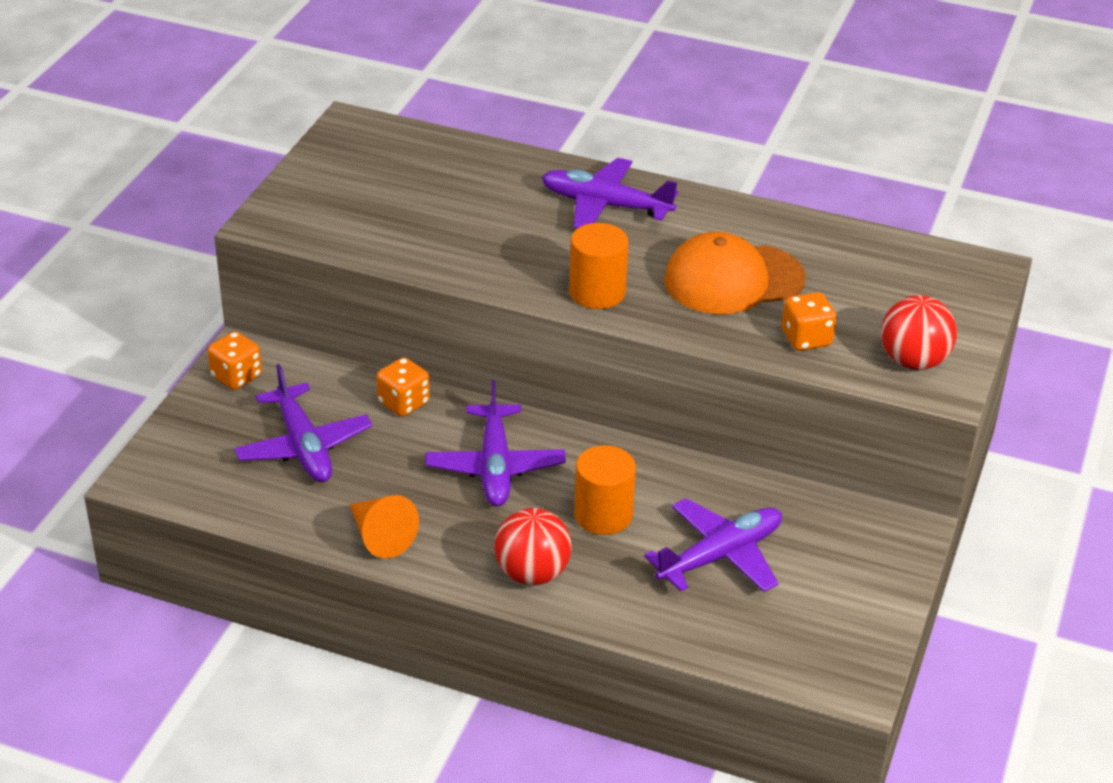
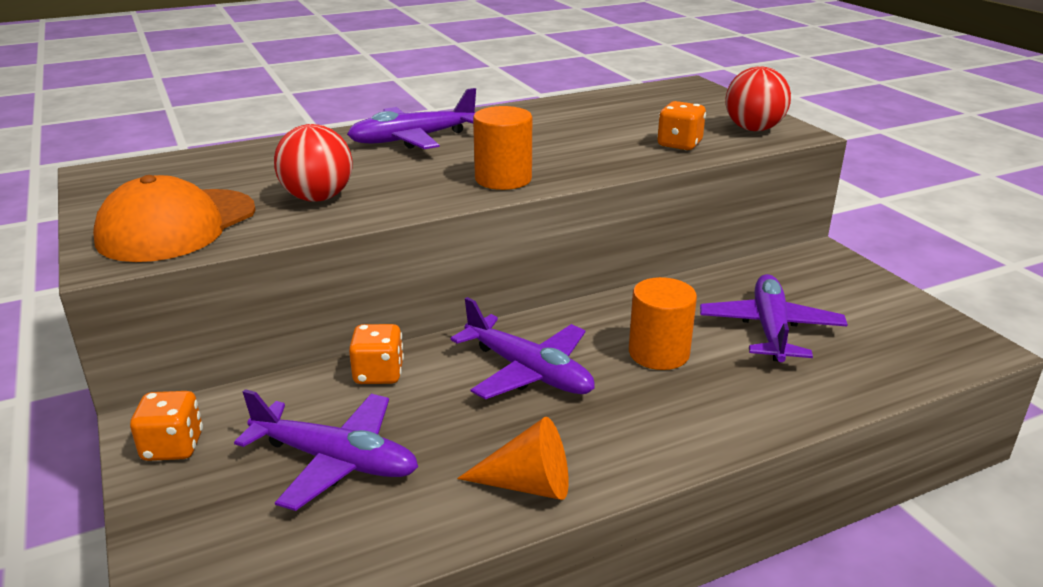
camera: 45 degrees left, 10 degrees down
red ball [494,508,572,585] -> red ball moved to [274,124,353,202]
orange cap [664,232,806,314] -> orange cap moved to [93,175,256,262]

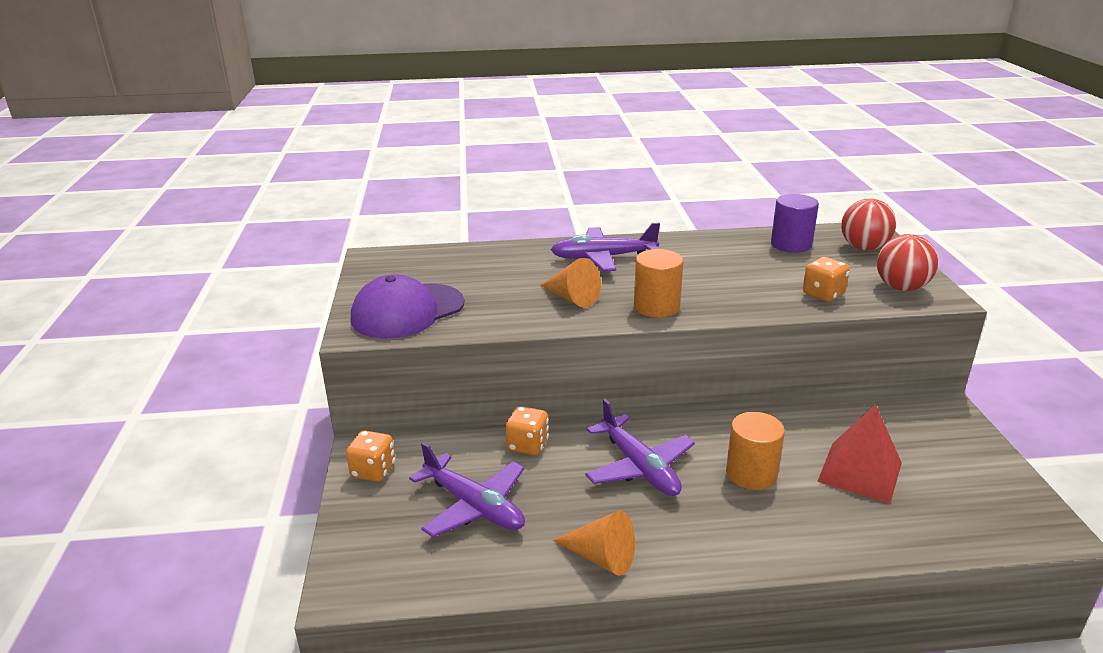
camera: 20 degrees right, 0 degrees up
orange cap [93,175,256,262] -> purple cap [351,274,465,339]
red ball [274,124,353,202] -> red ball moved to [841,199,896,251]
purple plane [700,274,848,362] -> red pyramid [817,404,902,504]
none -> orange cone [540,258,601,308]
none -> purple cylinder [771,194,819,253]

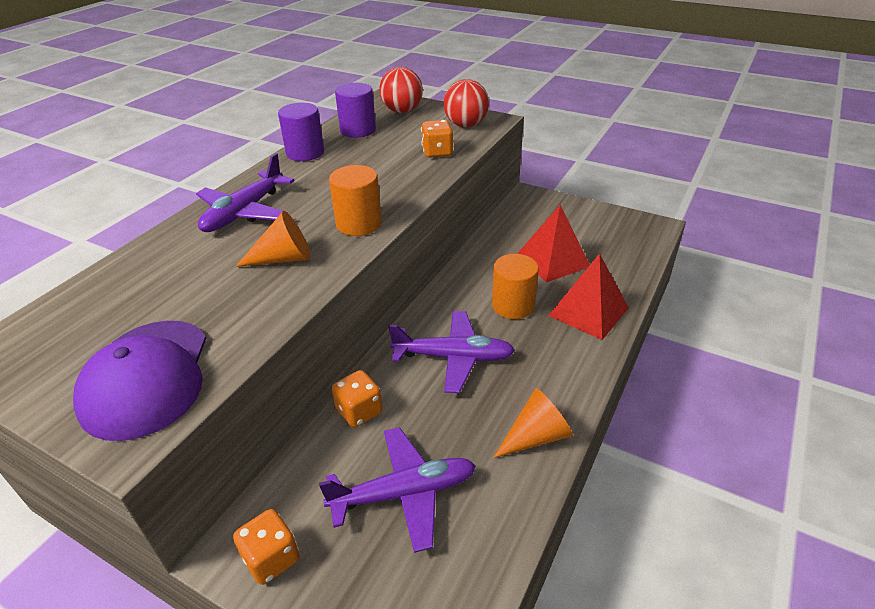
camera: 55 degrees left, 10 degrees up
none -> purple cylinder [278,103,324,161]
none -> red pyramid [548,253,629,340]

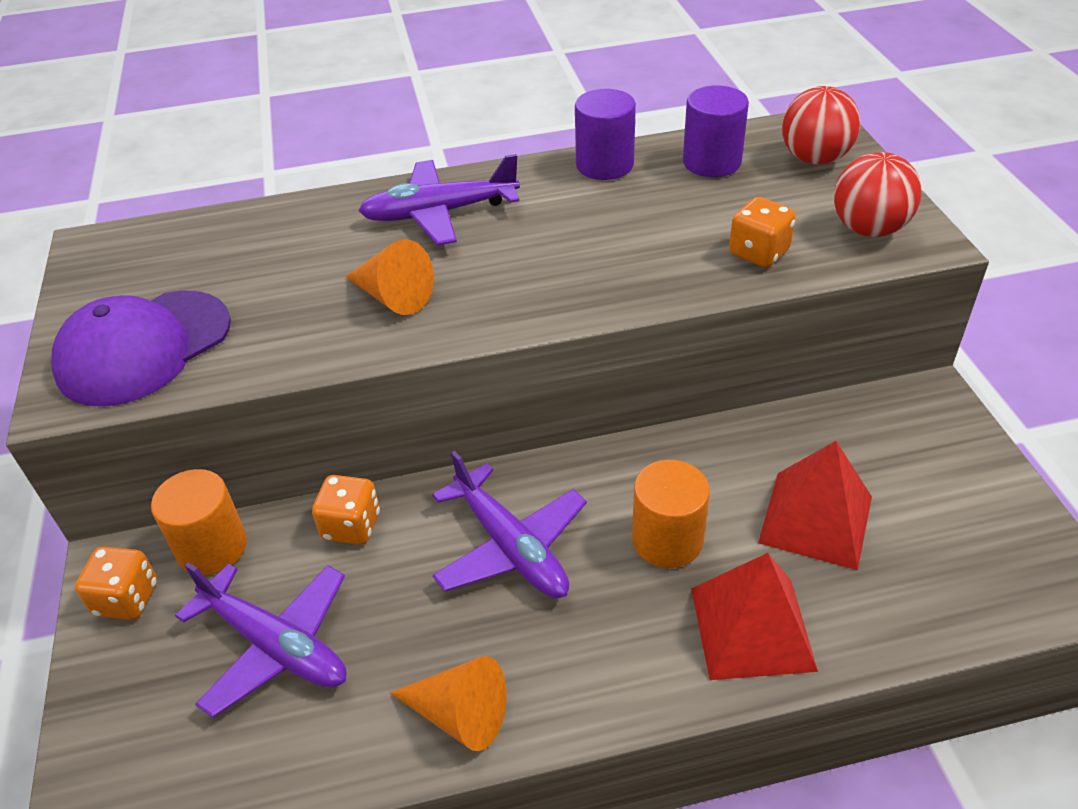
camera: 50 degrees right, 5 degrees up
orange cylinder [329,165,382,236] -> orange cylinder moved to [151,469,247,576]

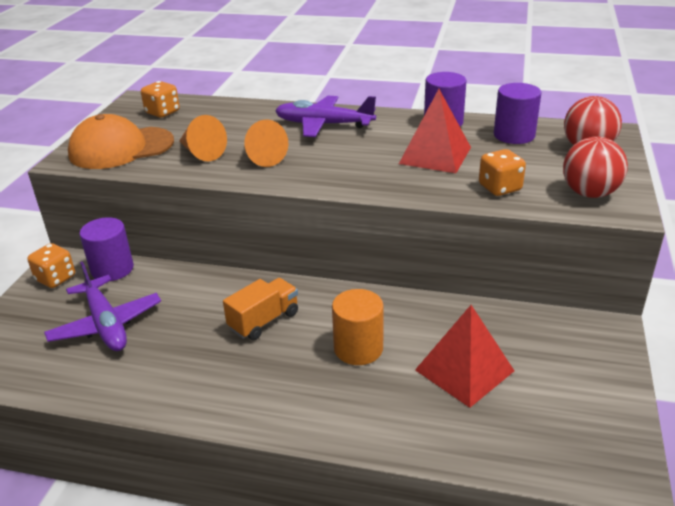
camera: 25 degrees right, 10 degrees down
purple cap [51,291,231,406] -> orange cap [68,114,174,169]
orange cylinder [151,469,247,576] -> purple cylinder [79,217,134,281]
orange dice [312,475,380,545] -> orange dice moved to [141,81,180,118]
orange cone [390,656,507,751] -> orange cone moved to [179,115,227,161]
purple plane [432,451,587,598] -> orange truck [223,278,298,340]
red pyramid [691,553,818,680] -> red pyramid moved to [399,89,471,173]

